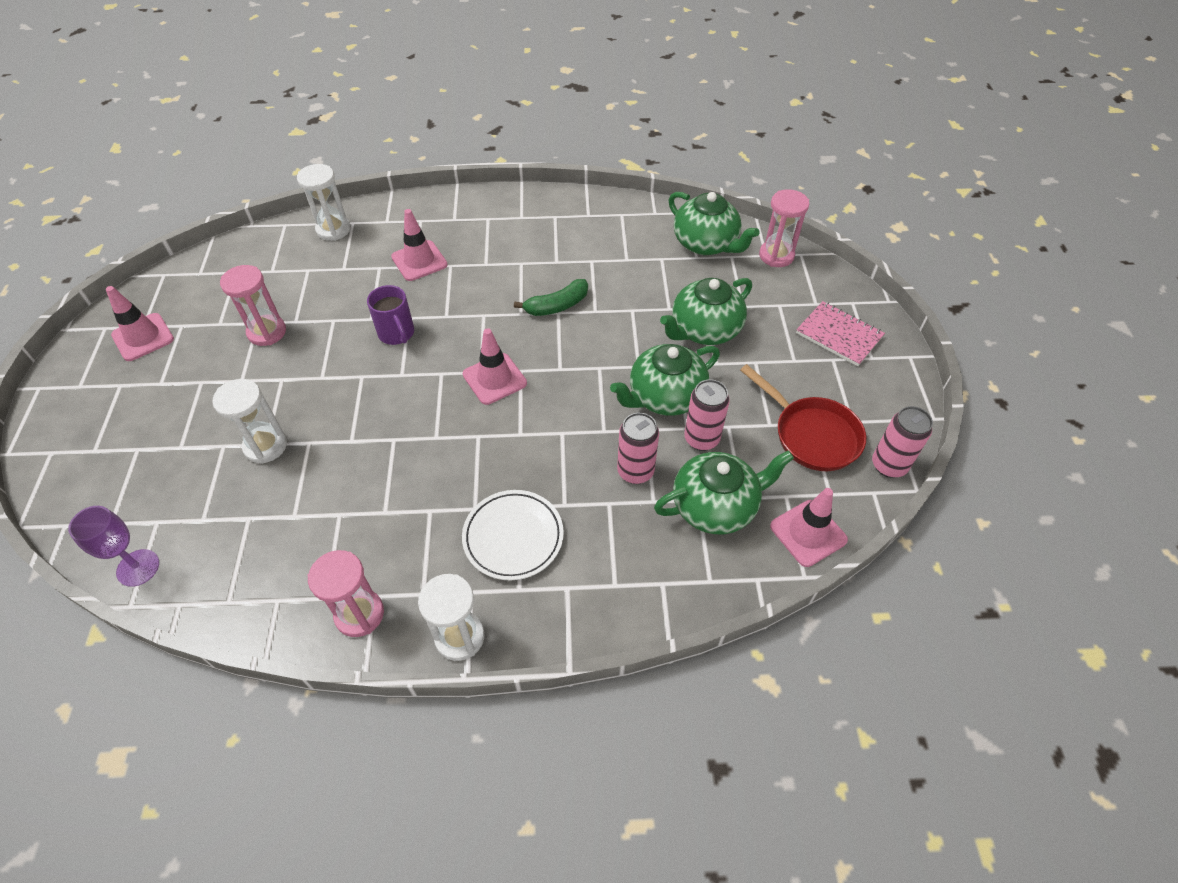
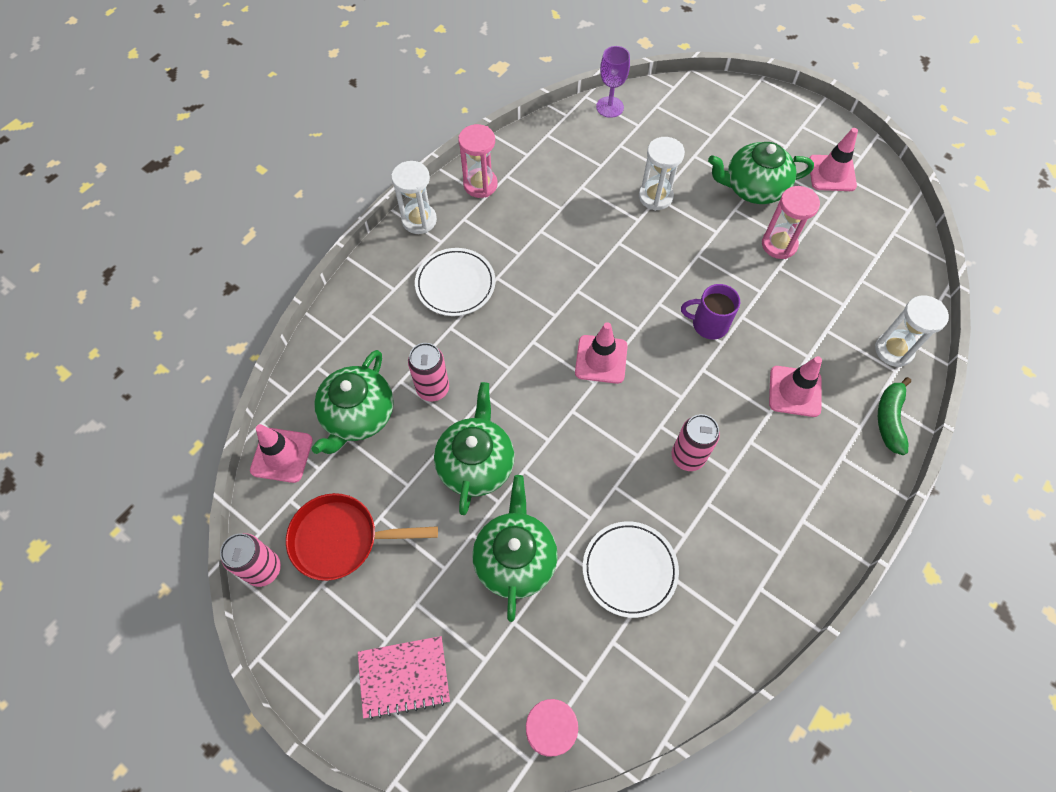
camera: 130 degrees right, 10 degrees up
green banana [514,279,588,316] -> green banana moved to [878,377,911,455]
green teapot [669,192,760,255] -> green teapot moved to [708,142,814,204]
pink can [684,379,730,451] -> pink can moved to [672,414,720,471]
none -> white plate [583,521,679,618]

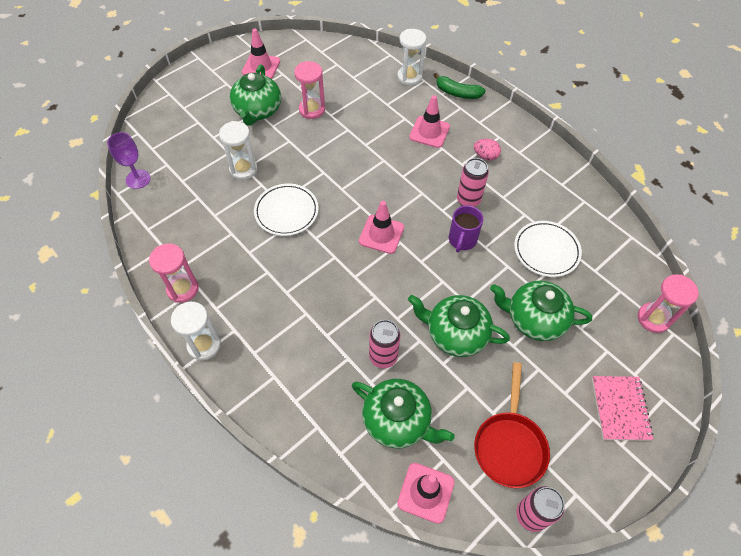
camera: 80 degrees left, 5 degrees down
white plate [415,248,495,316] -> white plate moved to [254,184,319,236]
purple mug [681,284,740,340] -> purple mug moved to [449,205,483,252]
none -> pink egg [474,139,501,161]

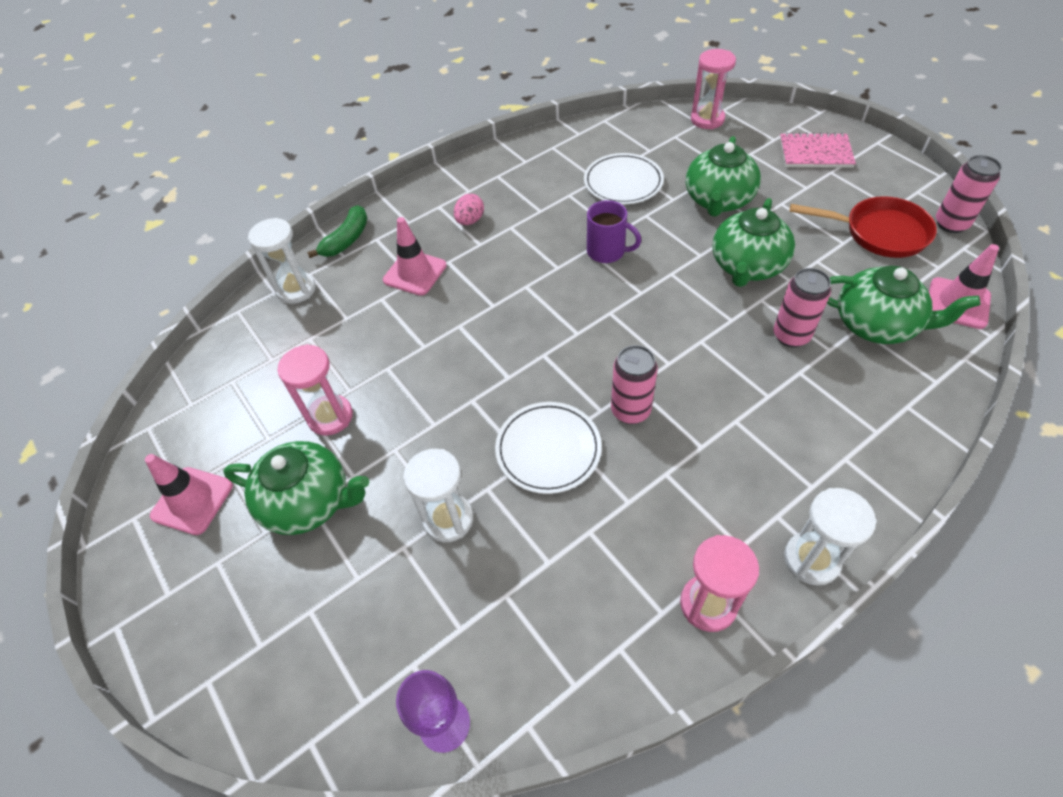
camera: 80 degrees left, 5 degrees down
green teapot [352,379,455,448] -> green teapot turned 75 degrees clockwise [827,266,980,344]
pink traffic cone [359,201,404,254] -> none
pink can [457,158,489,207] -> pink can moved to [611,345,658,424]

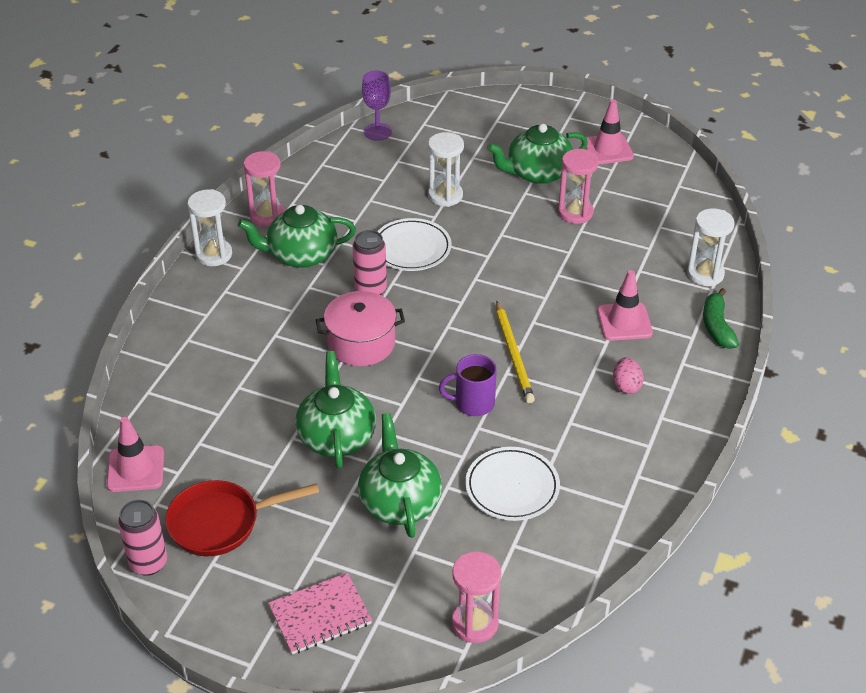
camera: 145 degrees right, 10 degrees down
pink can [773,268,831,347] -> none
green teapot [827,266,980,344] -> green teapot moved to [238,205,356,268]
none -> pink pot [316,291,405,366]
none -> yellow pencil [496,301,535,403]

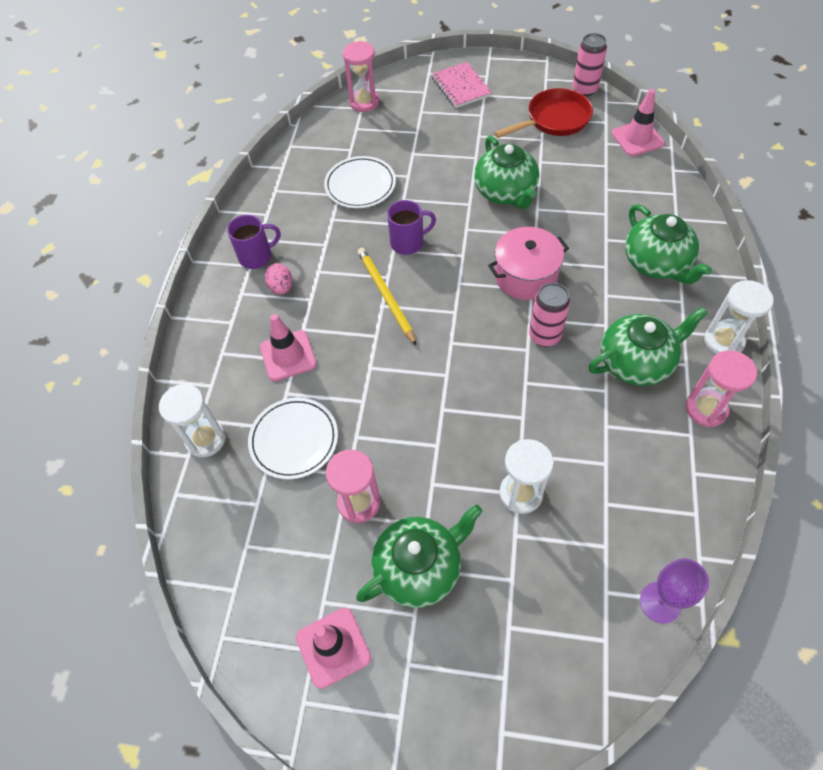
camera: 170 degrees right, 15 degrees up
pink notebook [268,573,372,654] -> pink notebook turned 75 degrees counterclockwise [432,62,492,108]
green teapot [358,413,442,538] -> green teapot moved to [625,204,712,284]
white plate [377,218,452,271] -> white plate moved to [248,397,338,479]
green banana [703,288,739,349] -> none
none -> purple mug [227,215,281,269]

